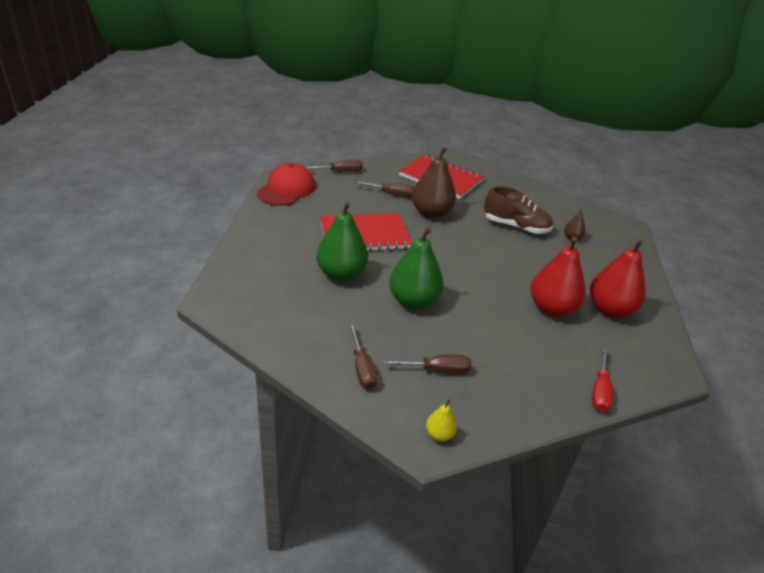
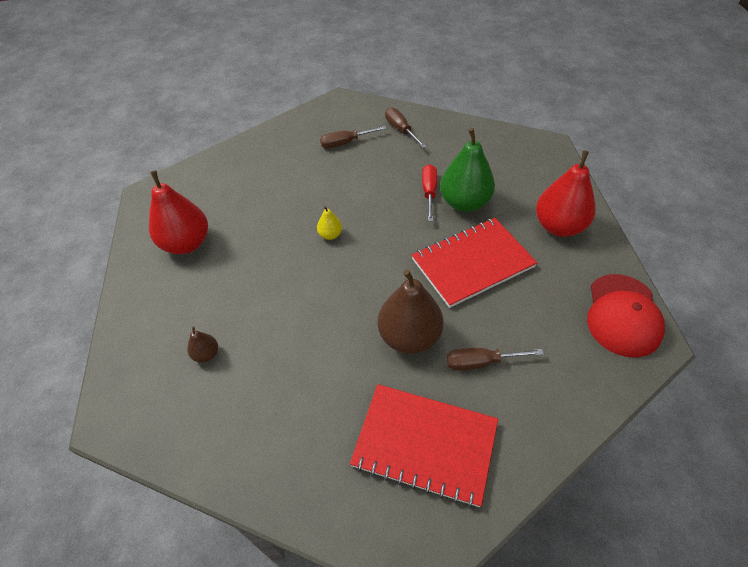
camera: 170 degrees right, 15 degrees up
brown screwdriver [305,160,363,172] -> none
green pear [389,227,443,309] -> none
yellow pear [426,399,457,441] -> yellow pear moved to [317,206,342,240]
brown shoe [484,186,553,234] -> none
red pear [530,237,585,317] -> red pear moved to [536,150,596,237]
red screwdriver [592,348,613,412] -> red screwdriver moved to [422,164,437,221]

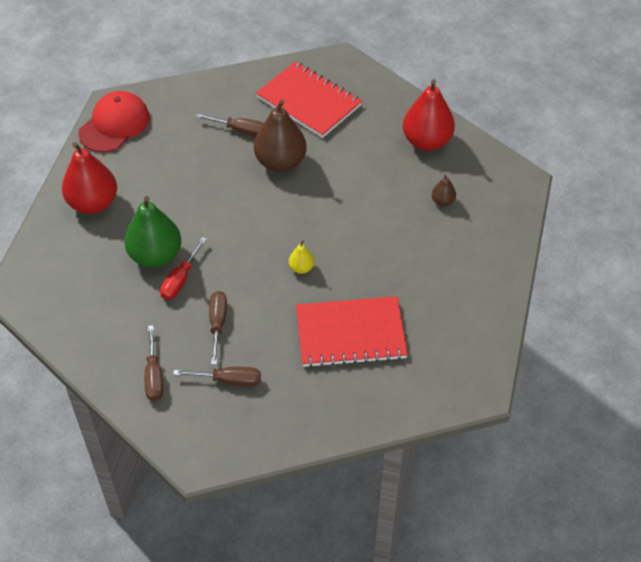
camera: 160 degrees left, 0 degrees up
red pear [149,170,208,254] -> red pear moved to [403,80,455,151]
red notebook [412,218,537,308] -> red notebook moved to [296,296,408,368]
none -> brown screwdriver [209,291,227,365]

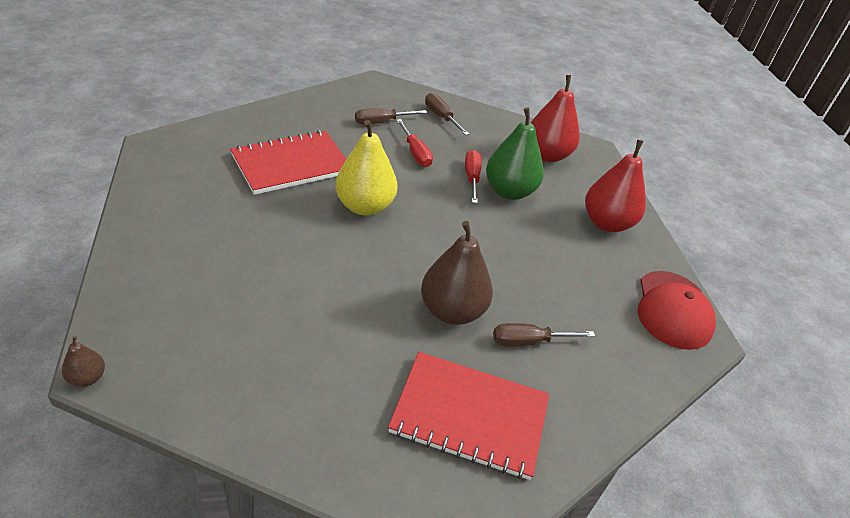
camera: 150 degrees right, 10 degrees down
brown screwdriver [209,291,227,365] -> red screwdriver [397,119,433,167]
yellow pear [289,240,314,274] -> yellow pear [335,120,397,216], size x2.19
red pear [403,80,455,151] -> red pear moved to [531,75,580,162]
brown pear [432,174,456,206] -> brown pear moved to [62,336,105,387]

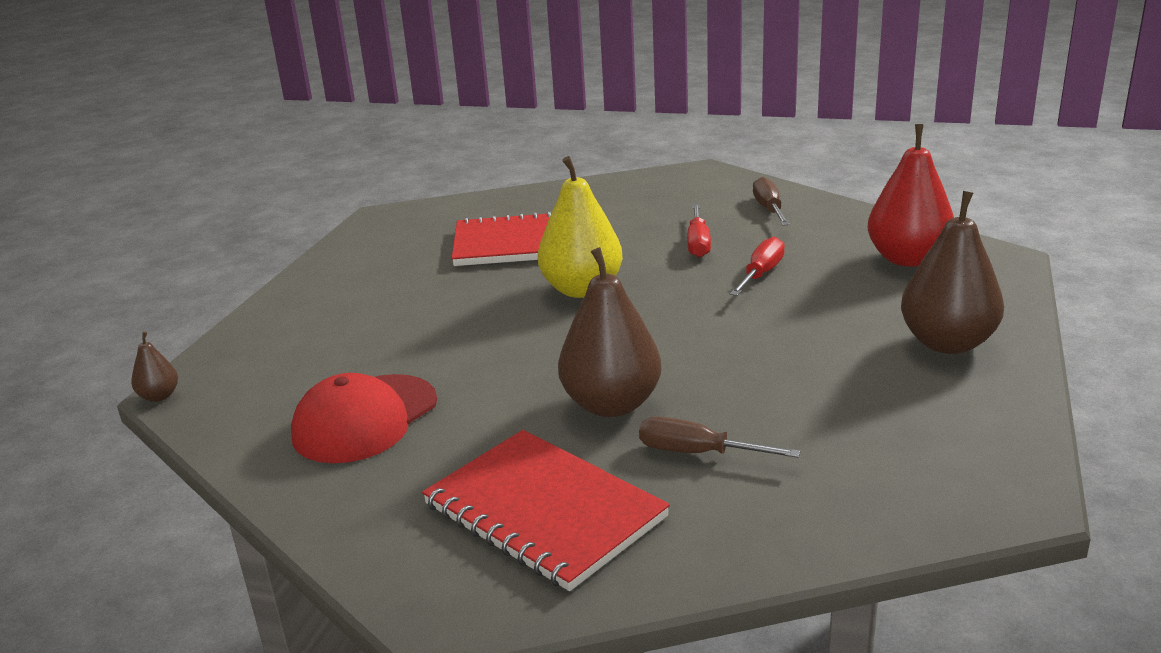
camera: 35 degrees right, 15 degrees down
brown screwdriver [355,108,427,124] -> none
green pear [486,107,544,200] -> none
red pear [585,140,646,232] -> brown pear [901,191,1004,354]
red cap [638,271,716,350] -> red cap moved to [291,373,437,463]

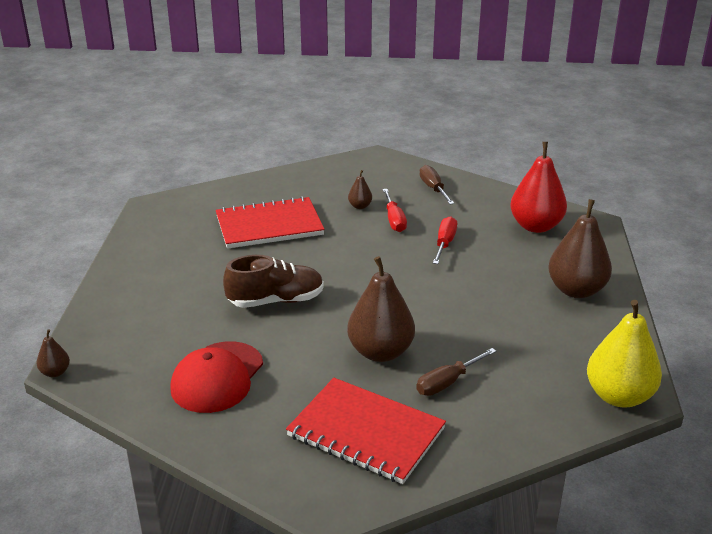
camera: 15 degrees left, 5 degrees up
yellow pear [538,156,623,298] -> yellow pear moved to [587,300,662,407]
brown screwdriver [639,417,800,458] -> brown screwdriver turned 45 degrees counterclockwise [416,348,496,396]
none -> brown shoe [223,255,324,308]
none -> brown pear [348,170,372,209]

